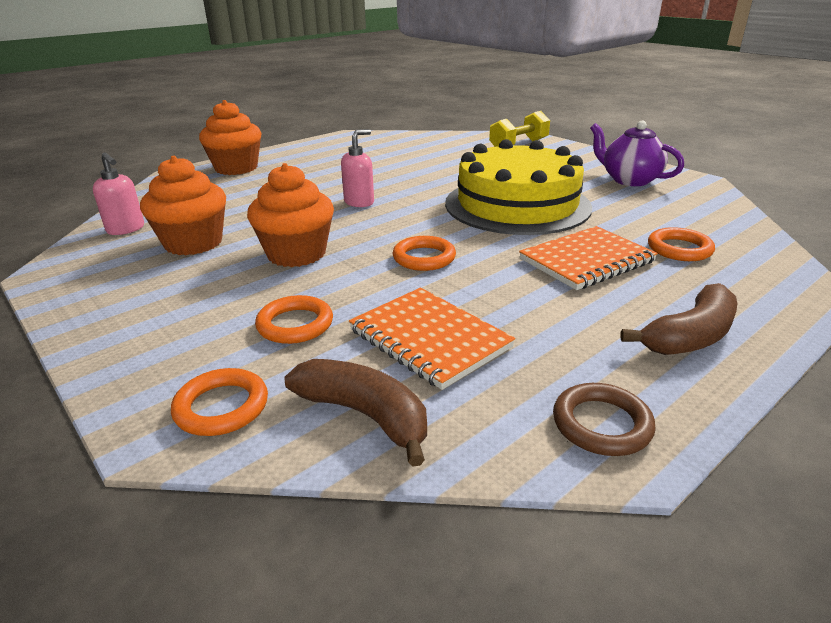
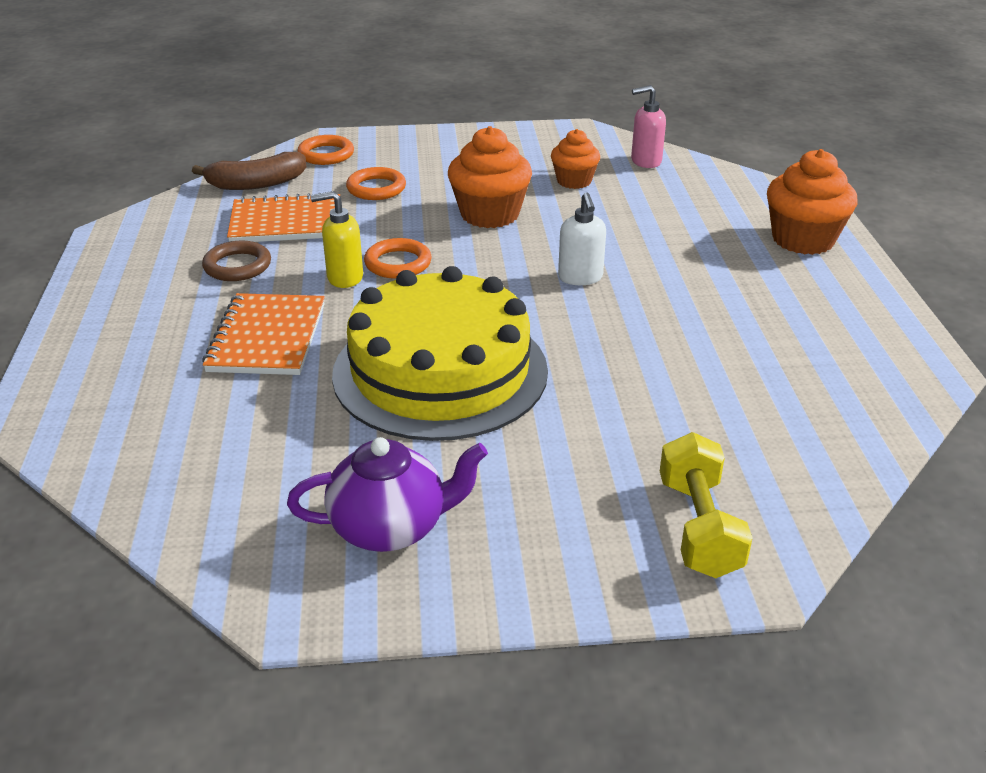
camera: 125 degrees right, 5 degrees up
orange cupcake [140,156,226,255] -> orange cupcake [551,129,600,189], size x0.63
pink soap dispenser [341,129,374,207] -> white soap dispenser [558,192,606,285]
brown ring [553,383,656,456] -> brown ring moved to [202,240,271,281]
brown banana [620,283,737,355] -> none
orange ring [648,227,715,261] -> none
none -> yellow soap dispenser [310,191,363,288]

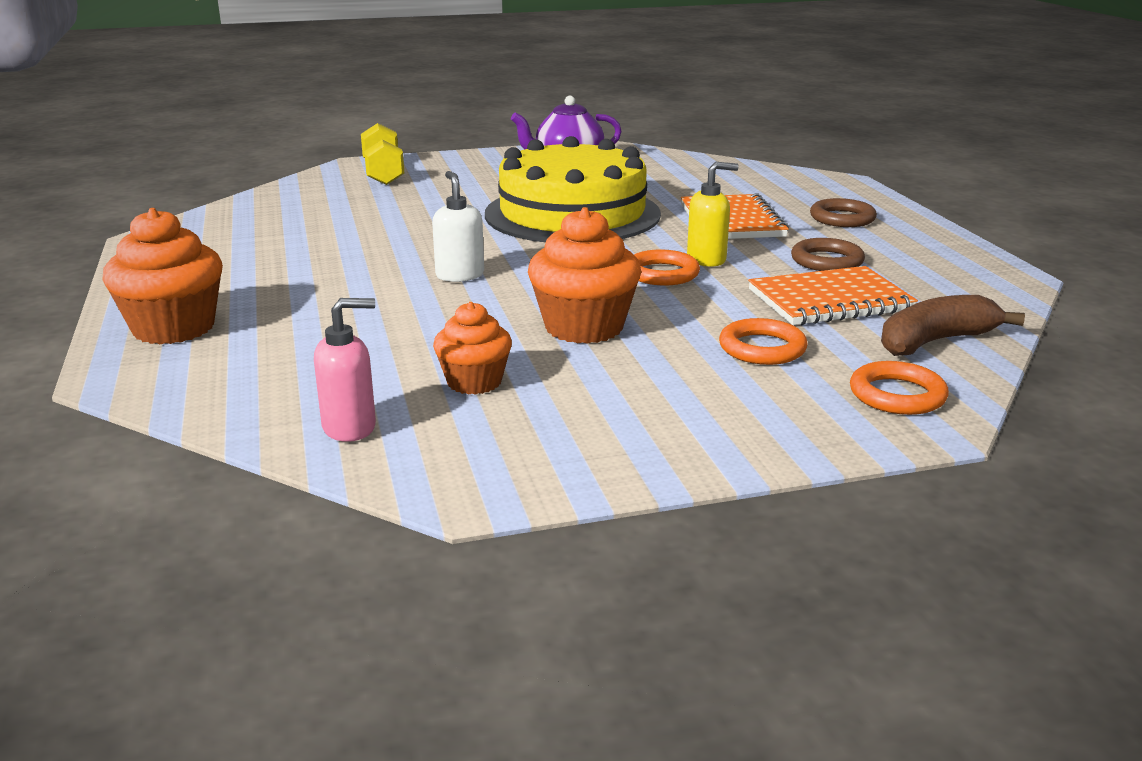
camera: 170 degrees right, 10 degrees down
none -> brown ring [810,198,877,227]

